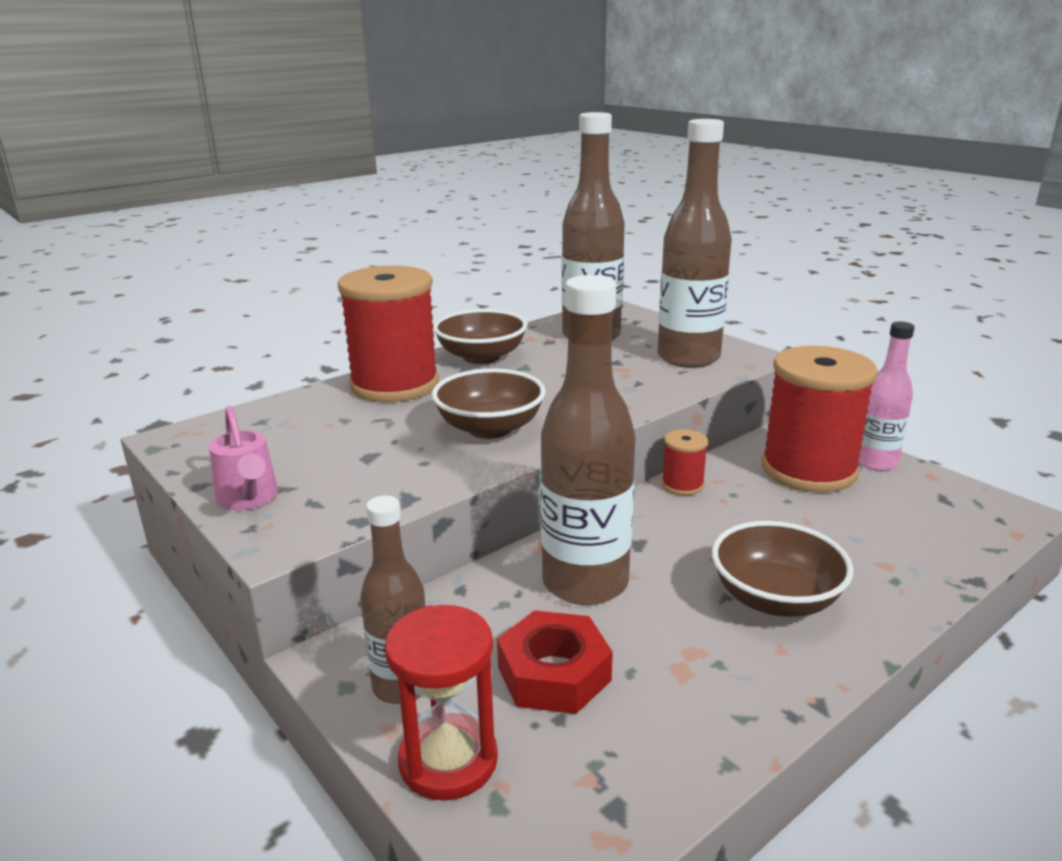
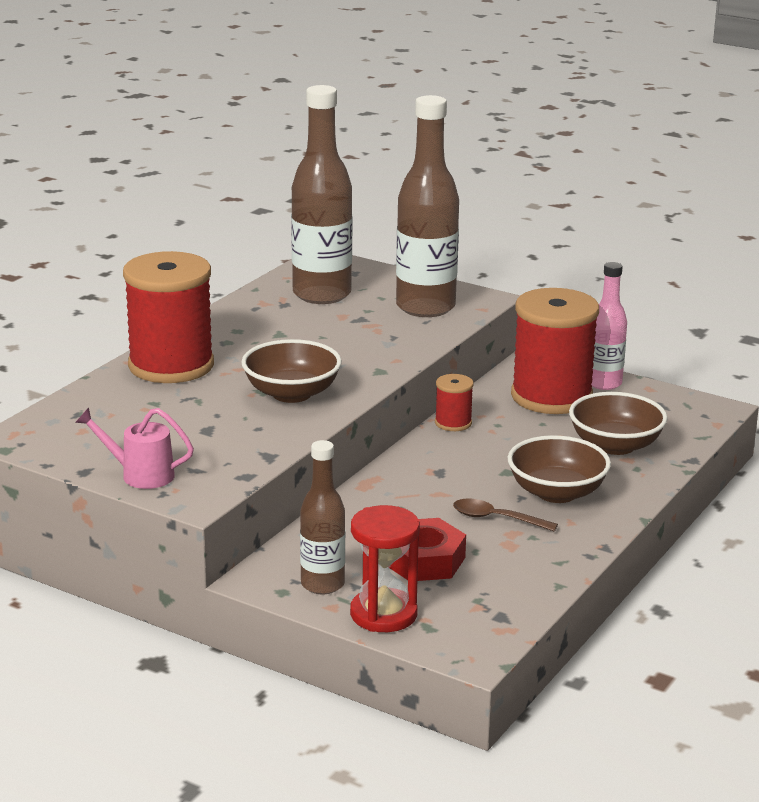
camera: 20 degrees left, 0 degrees up
pink watering can [209,406,278,510] -> pink watering can turned 150 degrees clockwise [75,408,194,489]
brown bowl [433,309,527,364] -> brown bowl moved to [569,392,668,455]
brown bottle [540,275,636,605] -> none
none -> brown spoon [453,499,558,531]

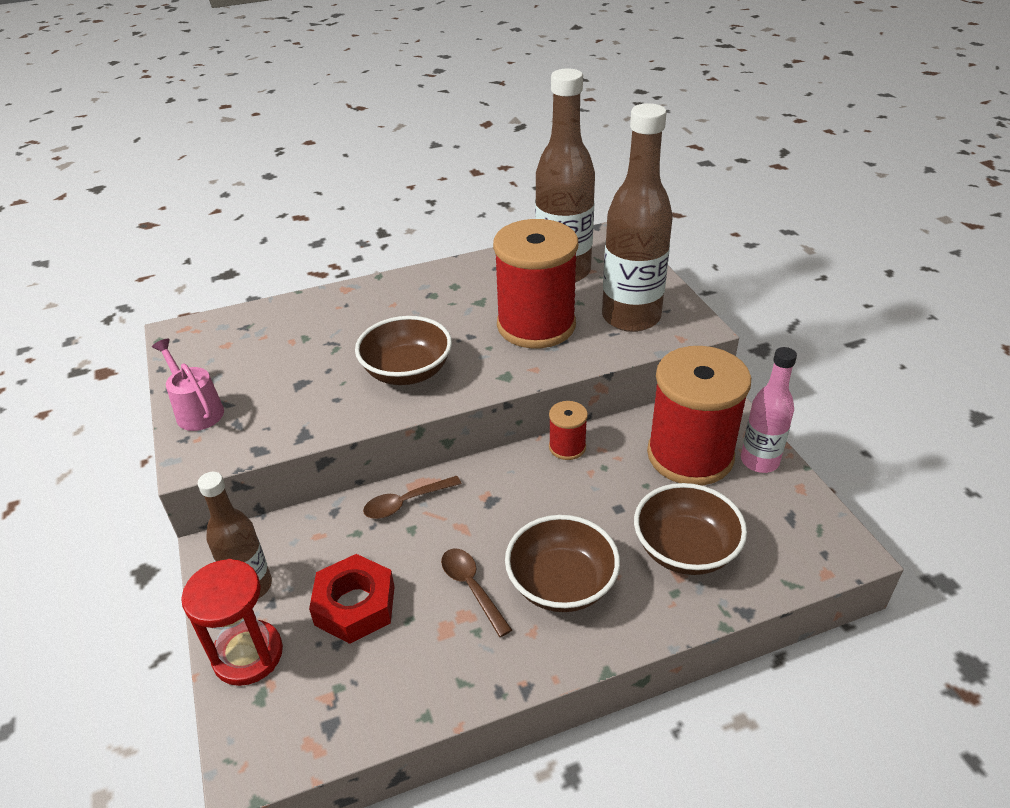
camera: 40 degrees right, 15 degrees up
red spool [123,251,214,383] -> red spool moved to [493,219,578,348]
none -> brown spoon [363,476,462,519]

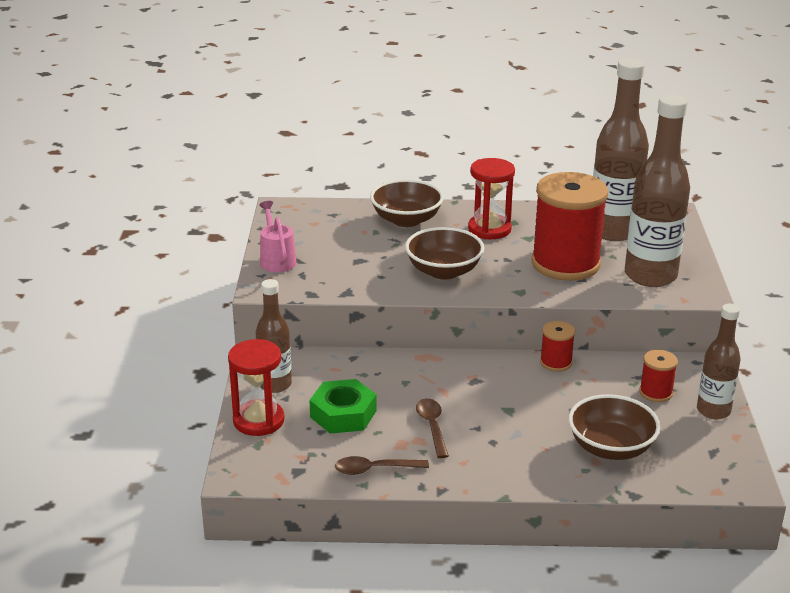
camera: 20 degrees right, 10 degrees down
red nut [309,554,395,644] -> green nut [309,379,376,434]
brown spoon [363,476,462,519] -> brown spoon moved to [335,456,429,475]
brown bowl [505,515,620,612] -> brown bowl moved to [370,179,444,227]
red spool [647,346,751,485] -> red spool [639,350,678,402], size x0.44
pink bottle [741,347,797,473] -> brown bottle [697,304,741,419]
none -> red hourglass [468,158,515,239]

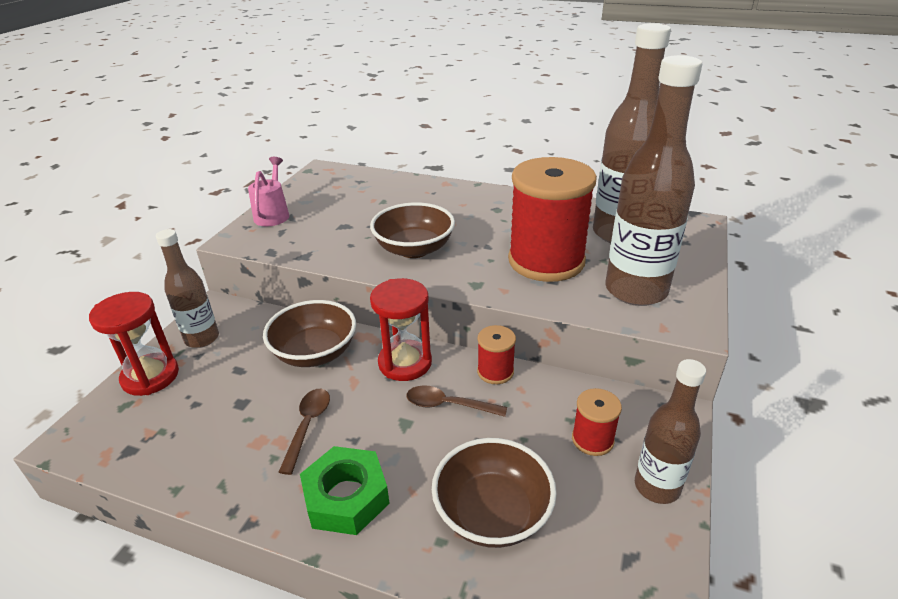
camera: 20 degrees right, 5 degrees up
green nut [309,379,376,434] -> green nut moved to [300,446,390,535]
brown spoon [335,456,429,475] -> brown spoon moved to [406,385,507,417]
brown bowl [370,179,444,227] -> brown bowl moved to [263,300,356,367]
red hourglass [468,158,515,239] -> red hourglass moved to [370,278,432,381]

